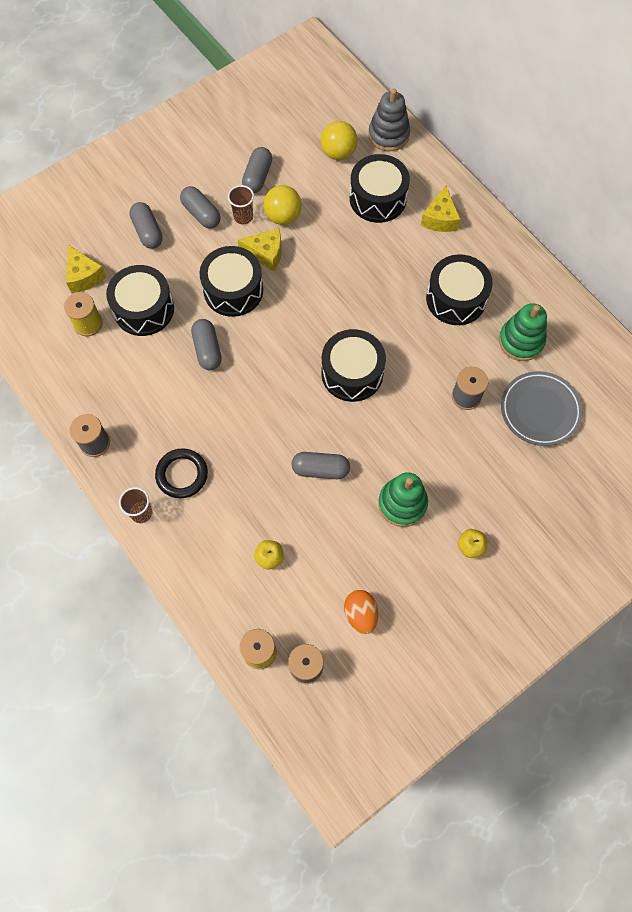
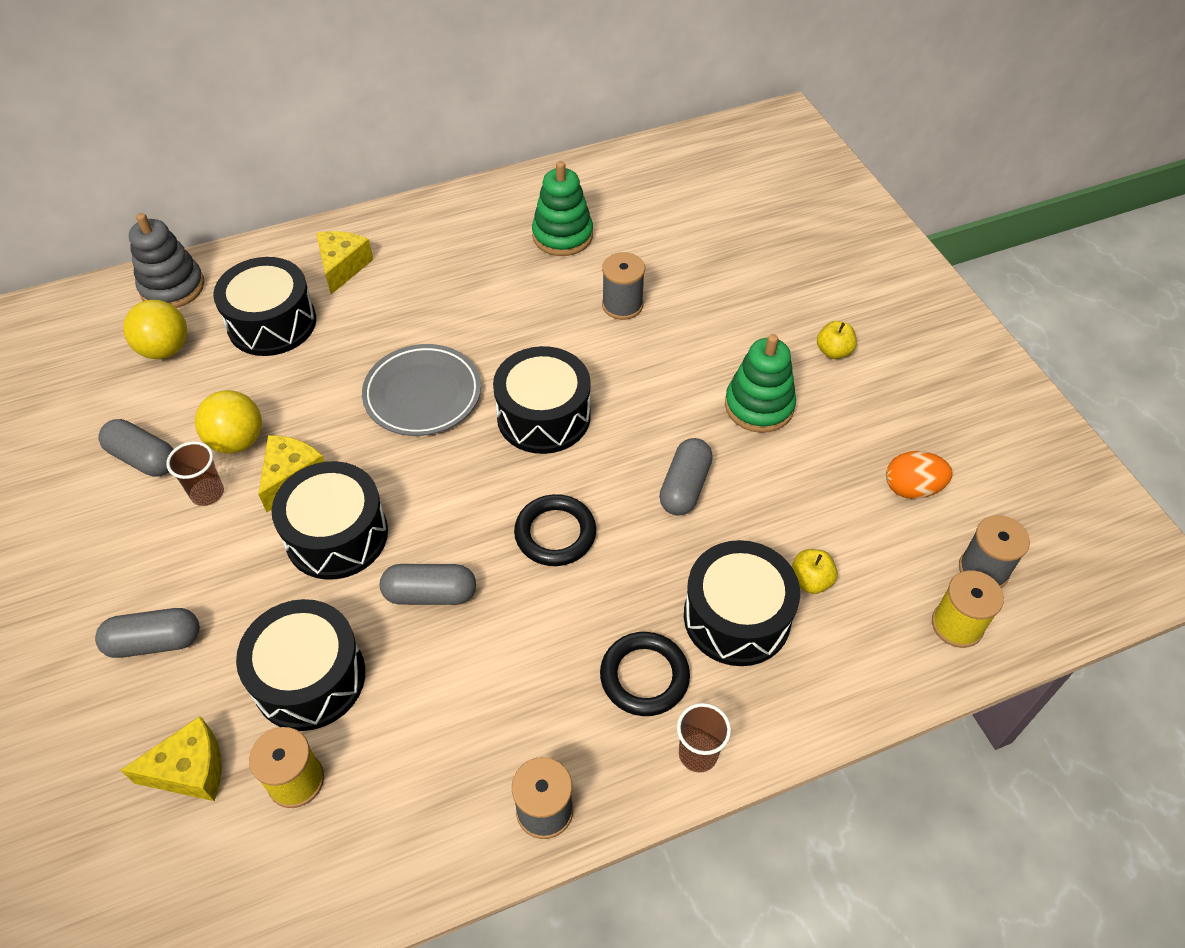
camera: 75 degrees left, 15 degrees down
grey capsule [180,186,221,229] -> none
yellow cheese [421,186,460,232] -> yellow cheese turned 105 degrees counterclockwise [316,231,373,294]
black drum [426,255,493,325] -> black drum moved to [684,540,800,666]
grey plate [501,371,583,446] -> grey plate moved to [362,344,481,436]
none -> black ring [514,494,596,566]

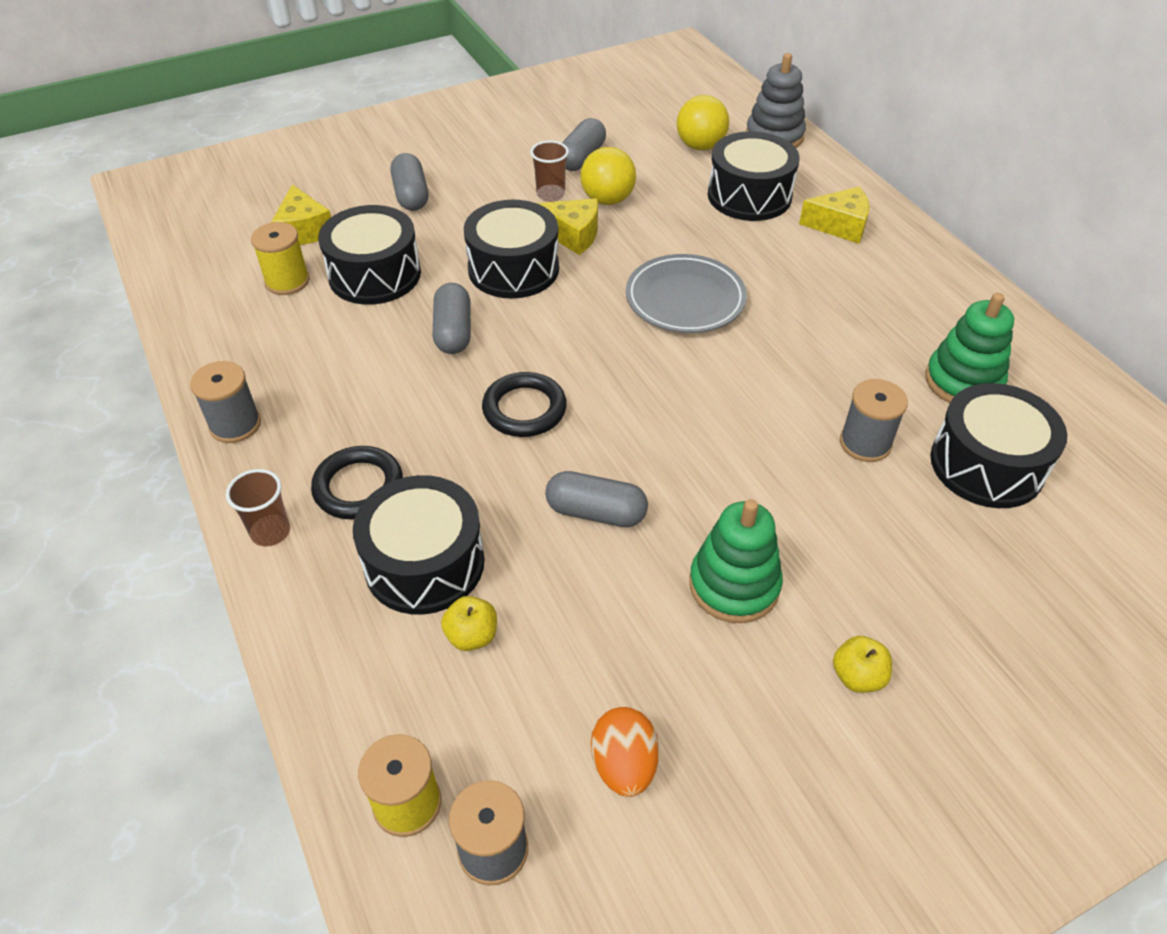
camera: 85 degrees right, 5 degrees down
black drum [493,346,591,454] -> black drum moved to [930,383,1067,508]

